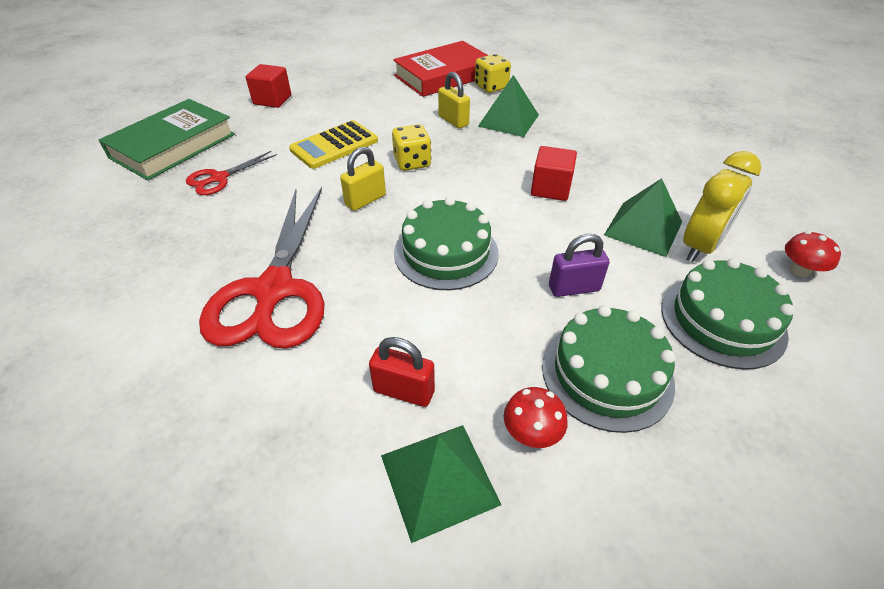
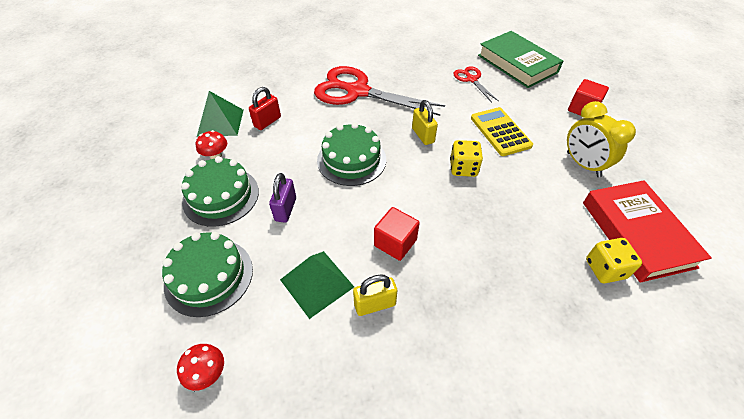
camera: 110 degrees right, 5 degrees up
yellow padlock [438,72,470,128] -> yellow padlock moved to [353,275,397,316]
green pyramid [478,75,539,137] -> none
yellow clock [683,151,761,262] -> yellow clock moved to [567,101,636,177]

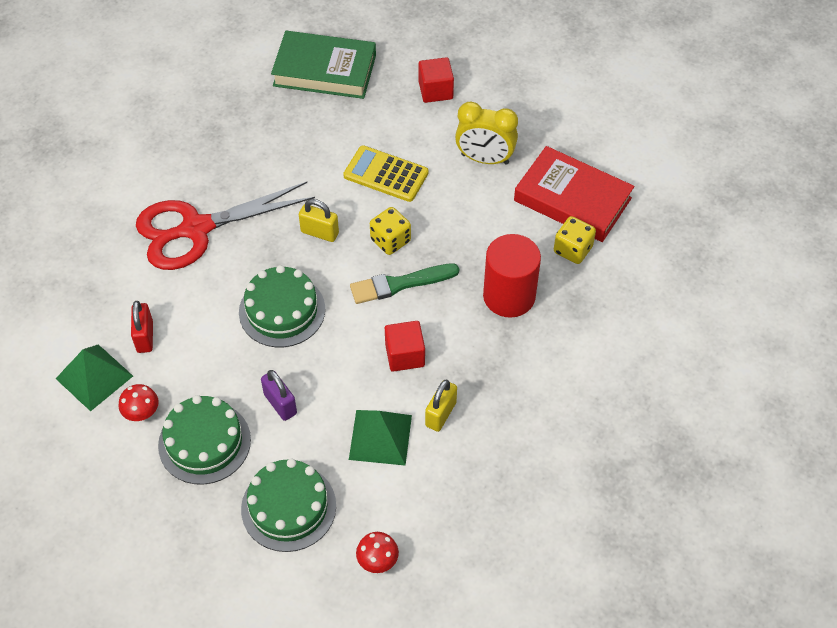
camera: 45 degrees left, 5 degrees up
red scissors [453,66,498,103] -> none
none -> green brush [350,263,459,304]
none -> red cylinder [483,234,541,318]

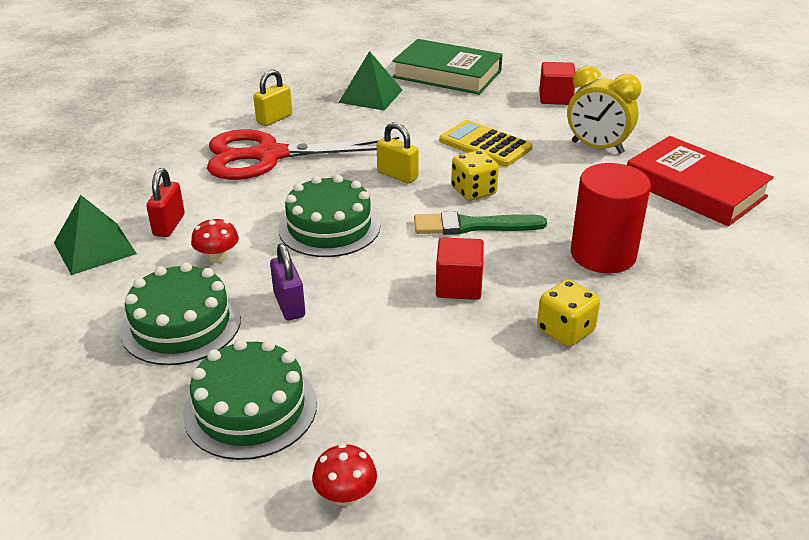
camera: 15 degrees right, 20 degrees down
red mushroom [119,384,159,421] -> red mushroom moved to [191,218,239,263]
green pyramid [349,410,412,466] -> green pyramid moved to [338,51,402,111]
yellow padlock [425,380,457,432] -> yellow padlock moved to [253,69,292,126]
yellow dice [554,216,596,264] -> yellow dice moved to [537,279,600,347]

